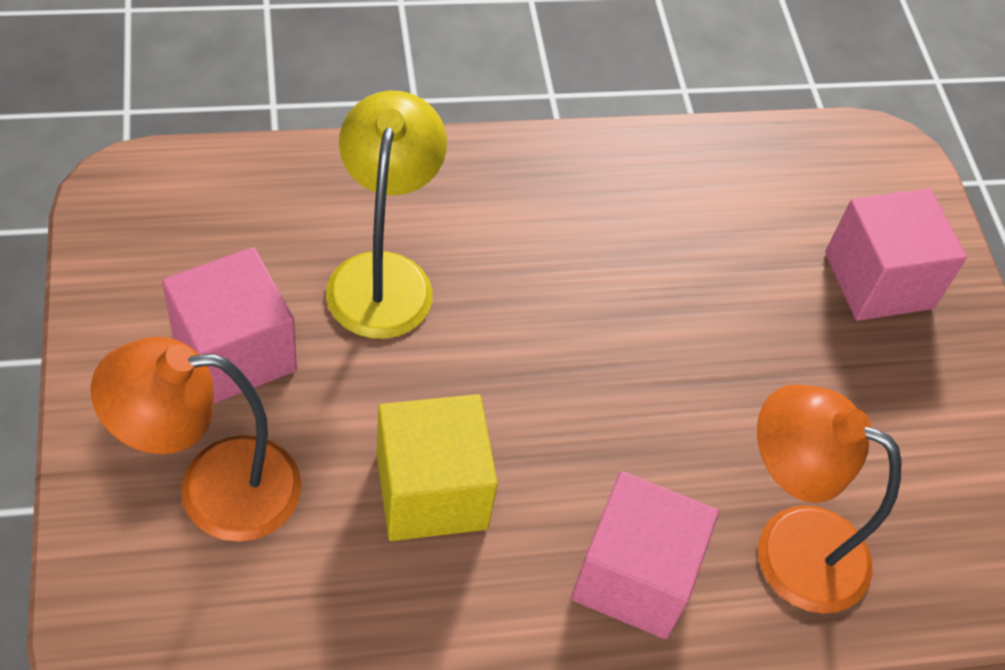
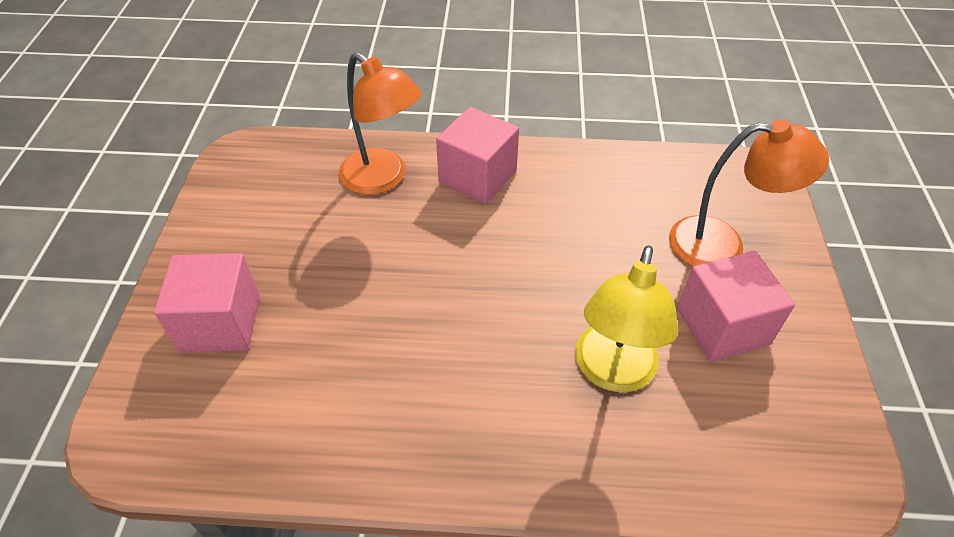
camera: 160 degrees left, 5 degrees down
yellow cube [377,394,498,541] -> none

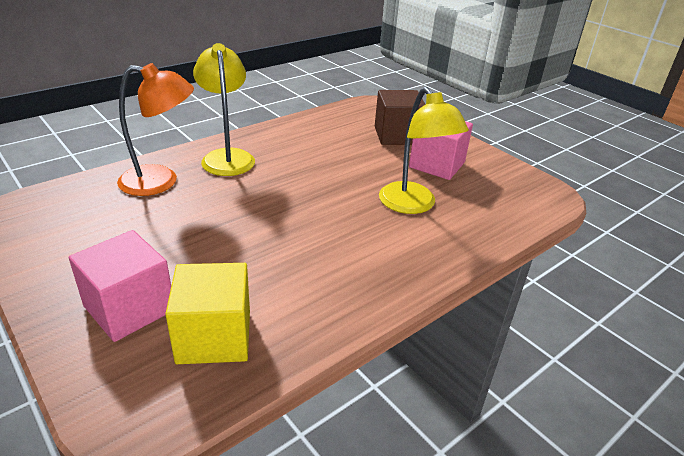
camera: 45 degrees left, 15 degrees down
pink cube [436,107,519,204] -> yellow lamp [193,43,255,176]
orange lamp [669,119,829,267] -> brown cube [375,90,425,145]
none -> yellow cube [165,263,250,364]

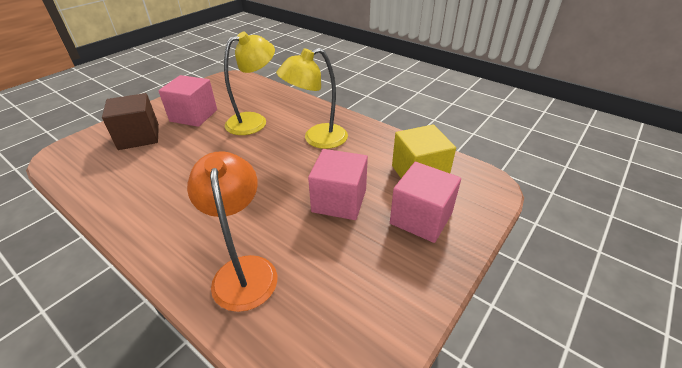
camera: 100 degrees left, 5 degrees up
yellow lamp [193,43,255,176] -> yellow lamp moved to [276,48,348,149]
none -> pink cube [308,149,368,220]

